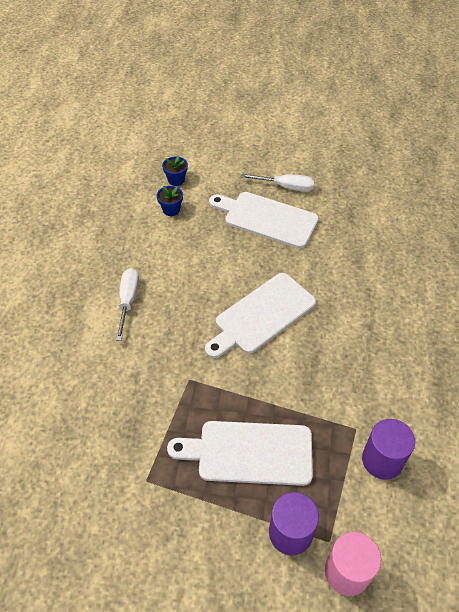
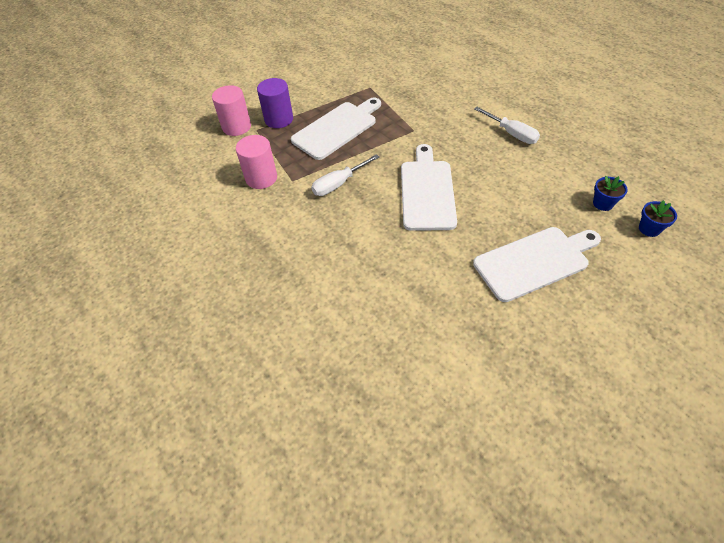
camera: 135 degrees right, 0 degrees up
white screwdriver [241,174,314,192] -> white screwdriver moved to [311,154,379,196]
purple cylinder [362,419,415,480] -> pink cylinder [236,135,277,189]

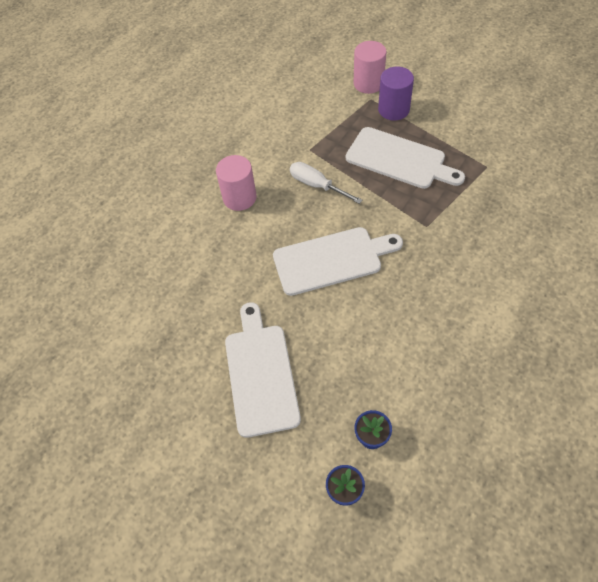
camera: 75 degrees right, 5 degrees up
pink cylinder [236,135,277,189] -> pink cylinder moved to [216,155,257,211]
white cutting board [473,227,601,302] -> white cutting board turned 150 degrees counterclockwise [225,302,301,438]
white screwdriver [474,107,540,144] -> none

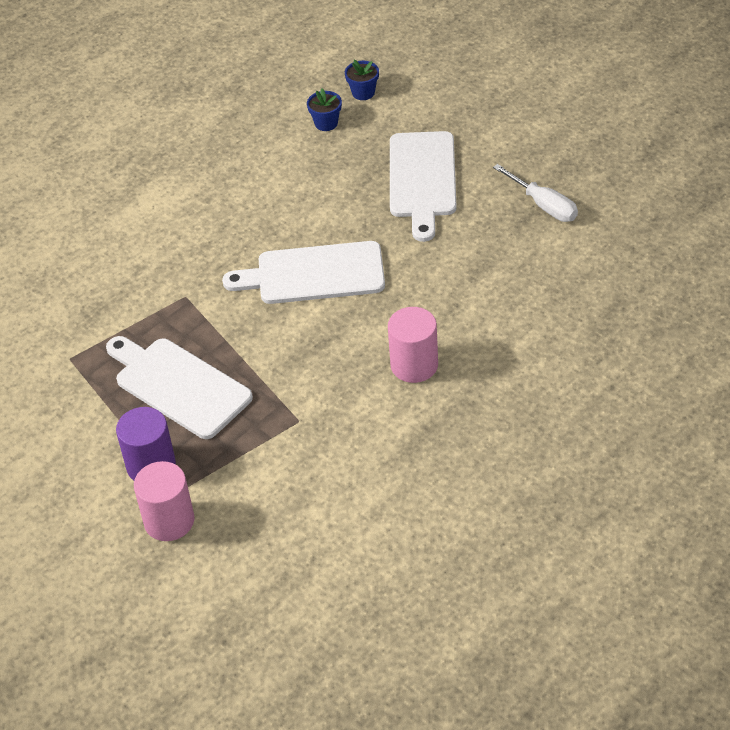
camera: 170 degrees left, 10 degrees down
white screwdriver [290,162,363,204] -> white screwdriver moved to [493,164,578,222]

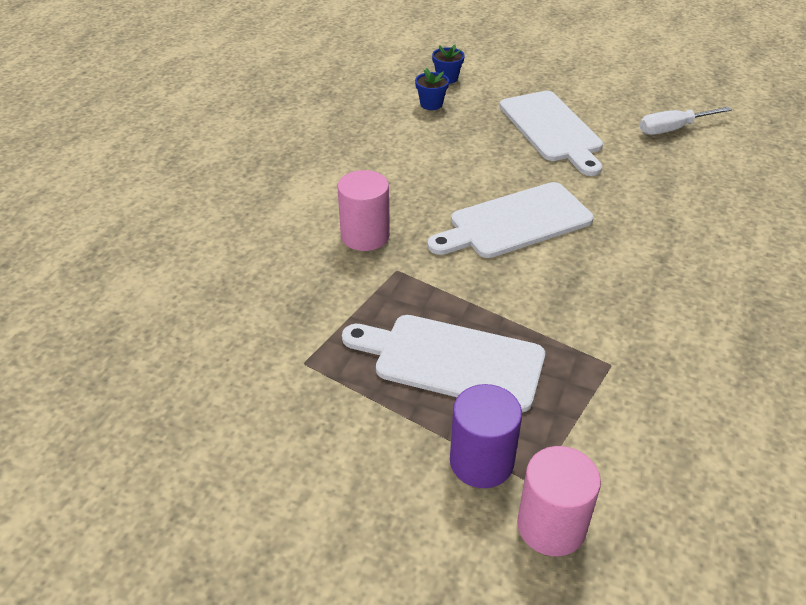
camera: 25 degrees left, 5 degrees down
pink cylinder [388,307,438,383] -> pink cylinder moved to [338,170,390,251]
white screwdriver [493,164,578,222] -> white screwdriver turned 135 degrees clockwise [640,107,732,135]

